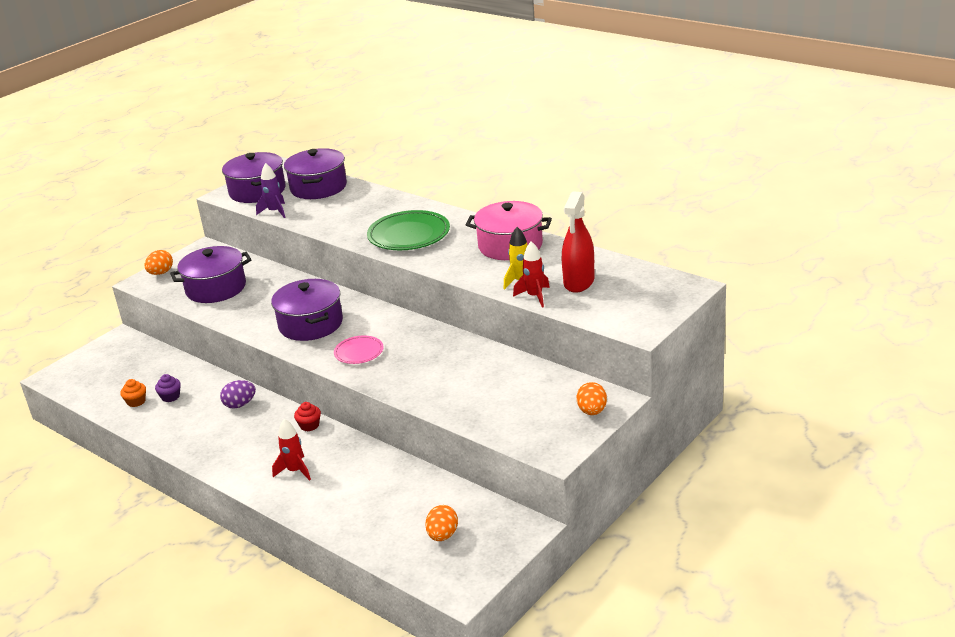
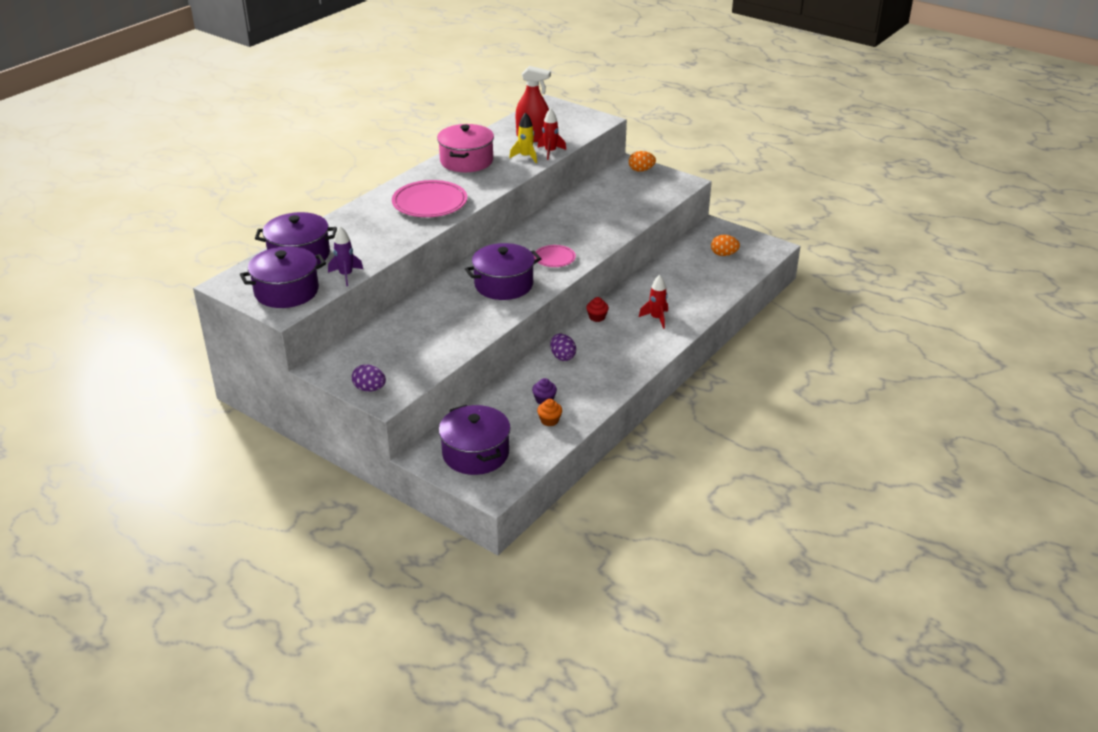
camera: 95 degrees left, 5 degrees up
orange egg [145,250,173,275] -> purple egg [352,364,386,392]
purple pot [170,246,251,303] -> purple pot moved to [439,405,511,475]
green plate [367,210,450,250] -> pink plate [392,180,467,217]

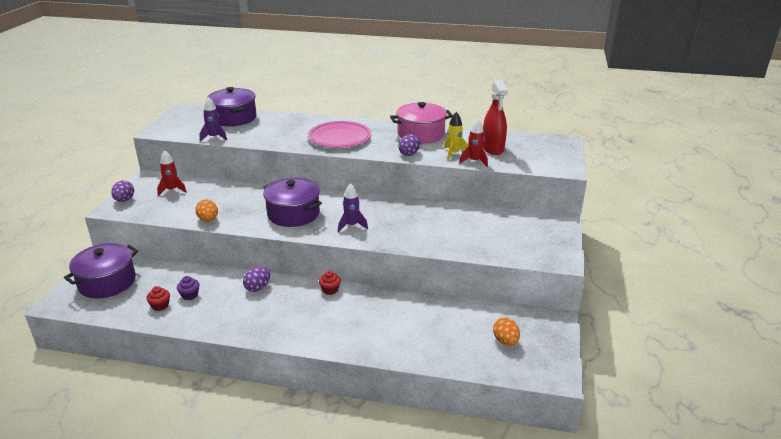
camera: 65 degrees right, 5 degrees down
purple pot [240,246,326,308] -> none
pink plate [534,245,576,267] -> purple rocket [338,183,368,232]
orange cupcake [537,399,562,426] -> red cupcake [147,286,170,311]
orange egg [629,151,656,172] -> orange egg moved to [195,199,218,222]
red rocket [639,275,668,329] -> red rocket moved to [157,150,187,196]
none -> purple egg [398,134,420,156]

